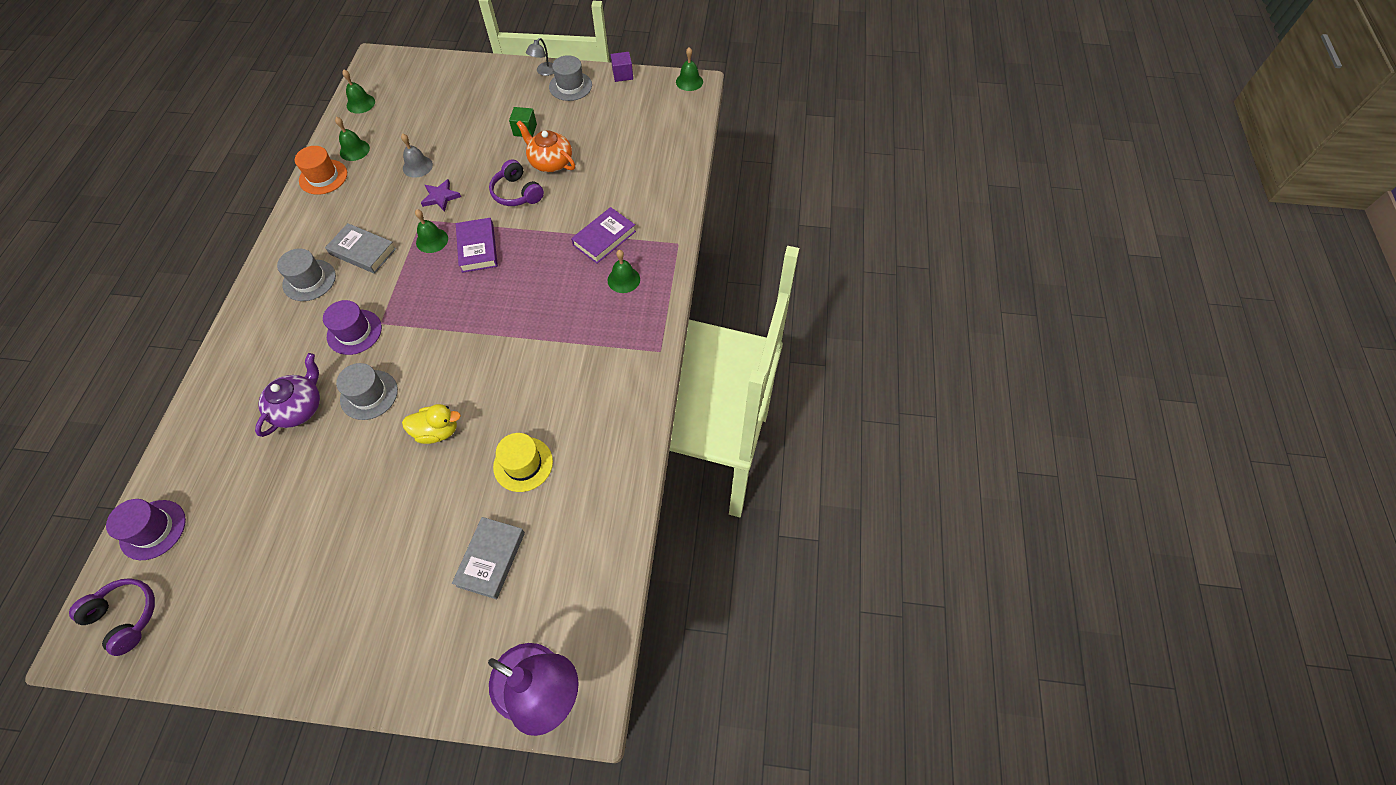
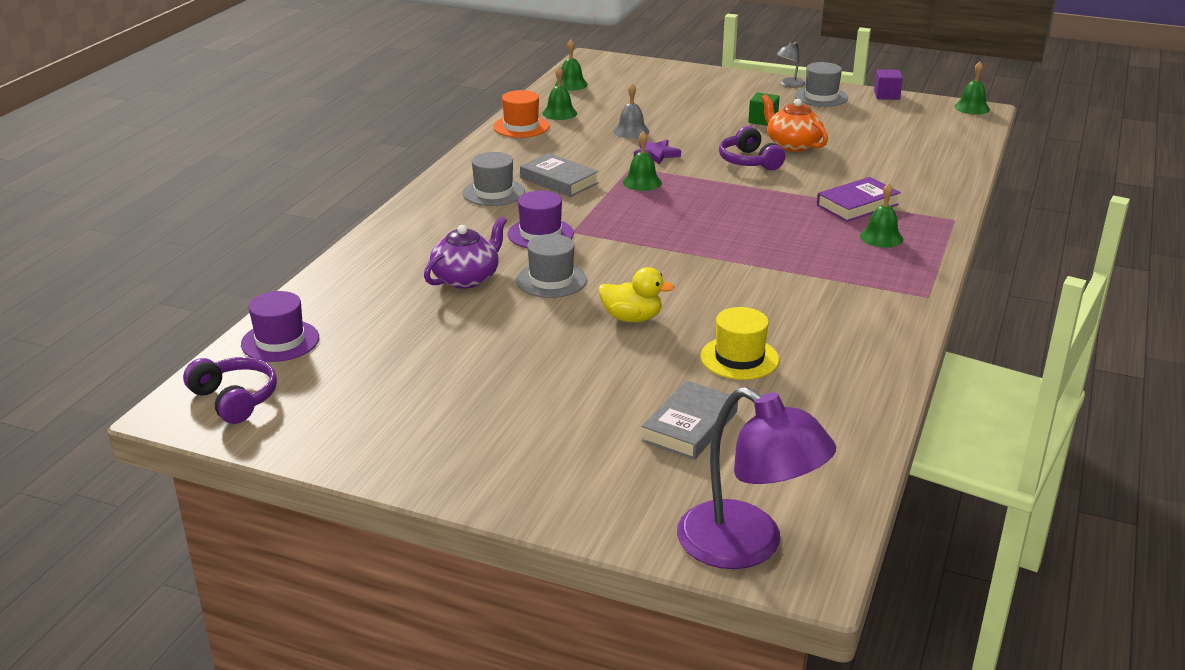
camera: 15 degrees right, 30 degrees down
purple book [456,218,498,273] -> none

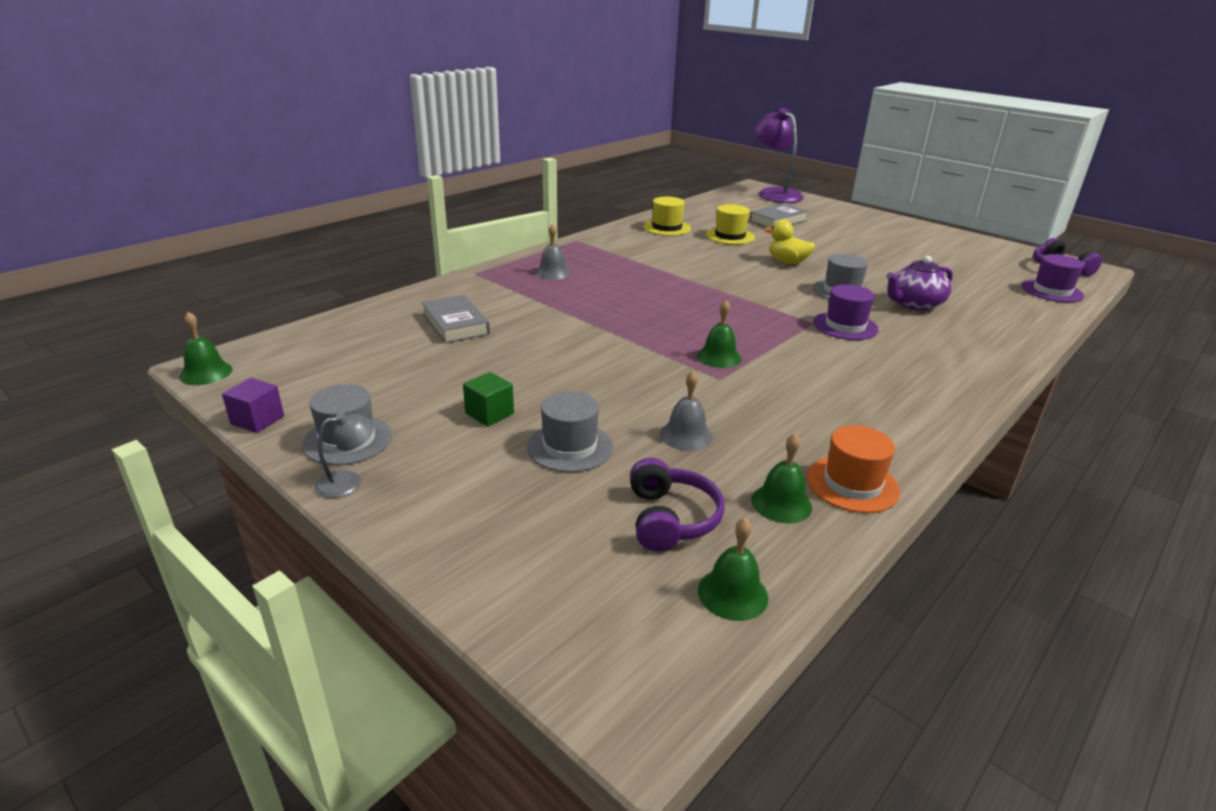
camera: 160 degrees left, 0 degrees up
grey hat [462,152,525,206] -> grey hat moved to [527,391,613,472]
grey book [520,153,599,197] -> grey book moved to [422,295,490,343]
purple star [634,139,681,165] -> none
purple headphones [719,126,785,170] -> purple headphones moved to [630,458,725,552]
orange teapot [762,94,828,152] -> none
purple book [817,177,901,222] -> none
green bell [860,183,903,248] -> grey bell [535,224,571,280]
none -> yellow hat [643,197,691,236]

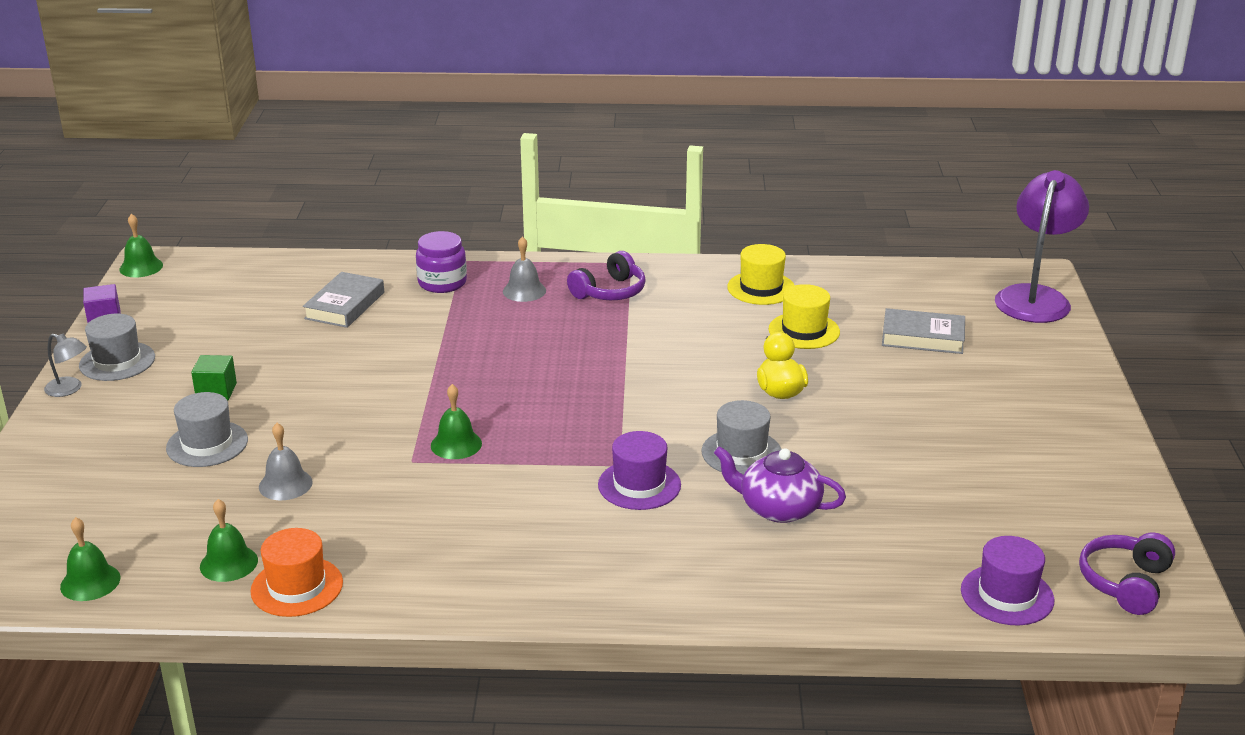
camera: 50 degrees right, 0 degrees up
purple headphones [630,458,725,552] -> purple headphones moved to [567,251,646,300]
none -> purple jar [416,231,467,293]

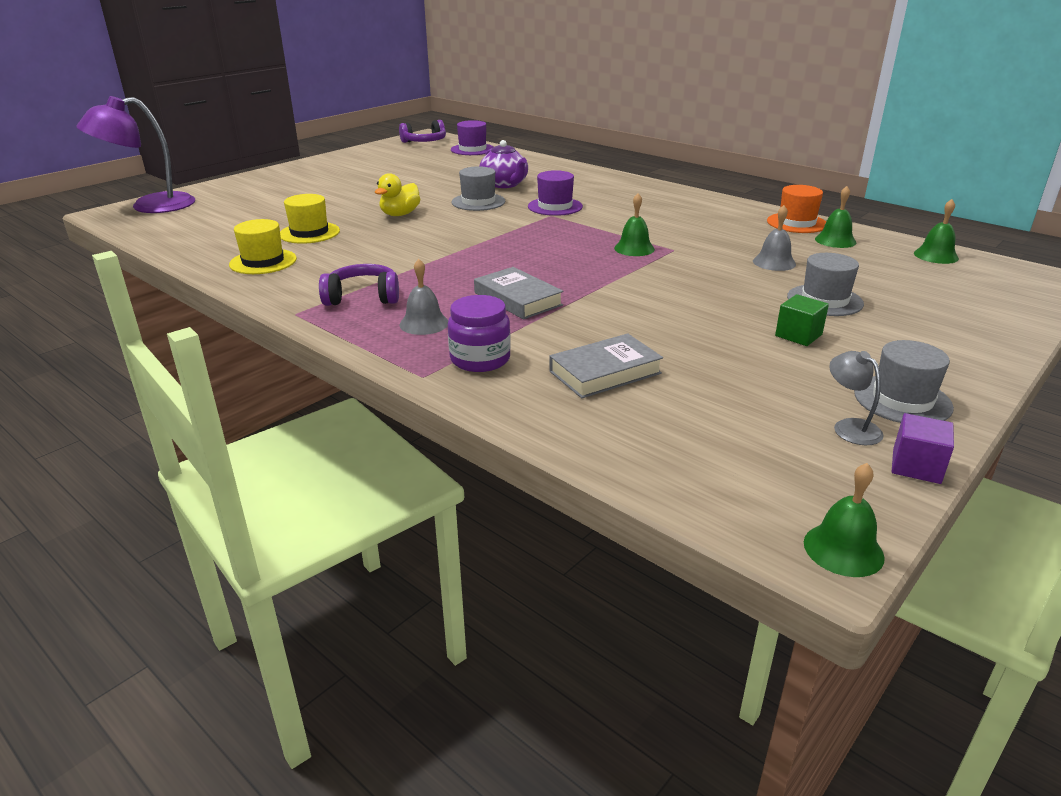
camera: 140 degrees left, 0 degrees up
grey lamp [44,334,87,397] -> grey lamp moved to [829,351,884,445]
grey book [882,308,965,354] -> grey book moved to [474,267,563,320]

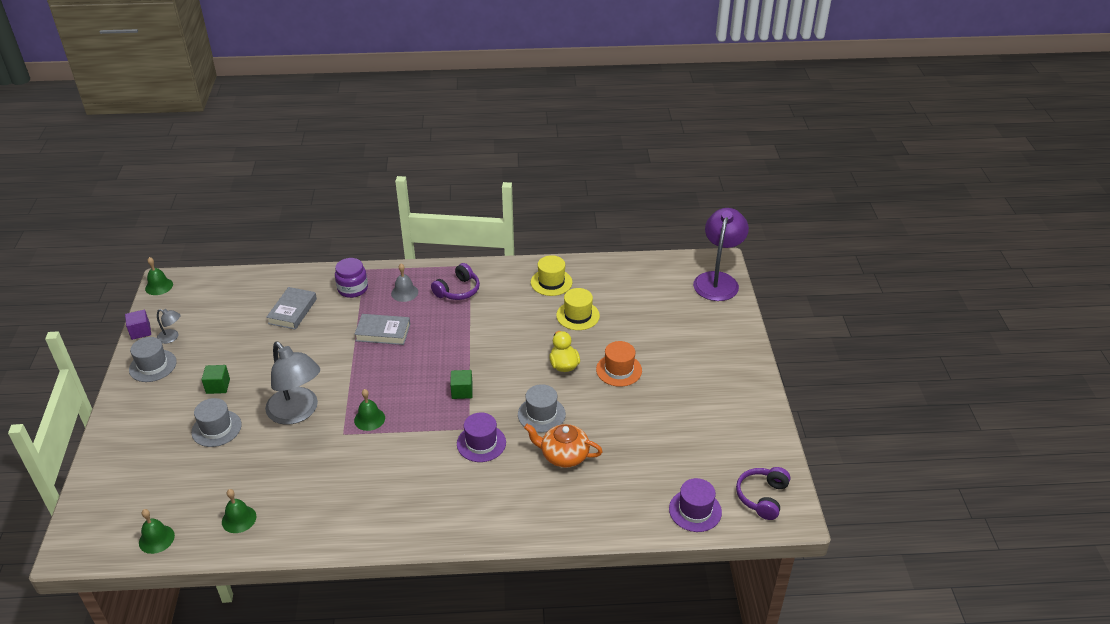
camera: 135 degrees right, 10 degrees up
purple teapot [479,140,528,188] -> orange teapot [524,424,603,468]
grey bell [753,205,796,271] -> none
orange hat [767,185,826,233] -> orange hat moved to [596,341,642,387]
none -> grey lamp [265,342,320,425]
none -> green cube [450,370,473,399]

